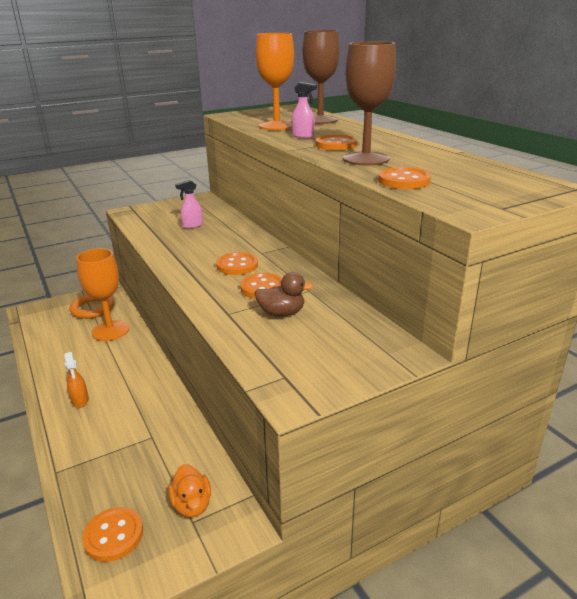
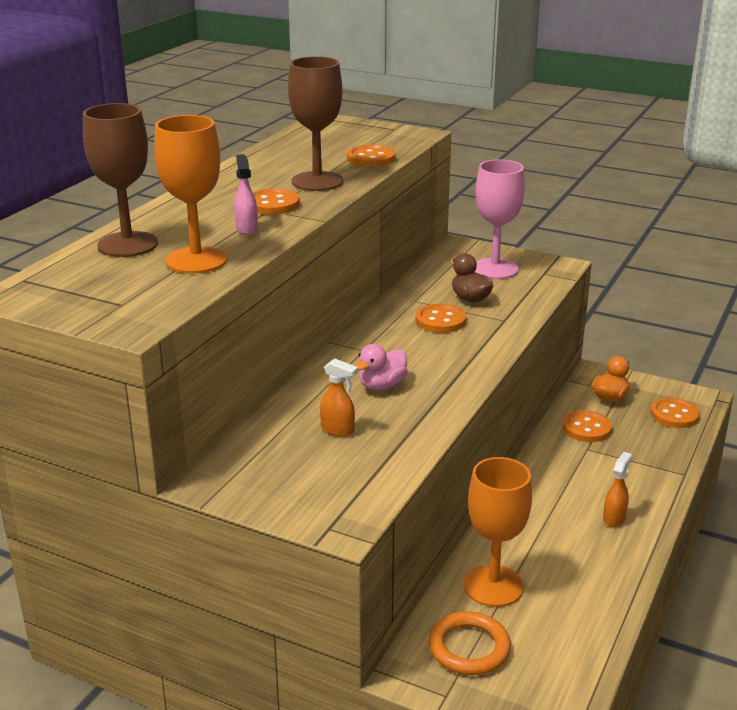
camera: 125 degrees left, 0 degrees up
pink spray bottle [175,180,203,229] -> orange spray bottle [320,358,358,437]
orange button [216,252,258,275] -> orange button moved to [563,410,612,442]
none -> pink duck [355,344,408,390]
none -> pink goblet [475,159,525,279]

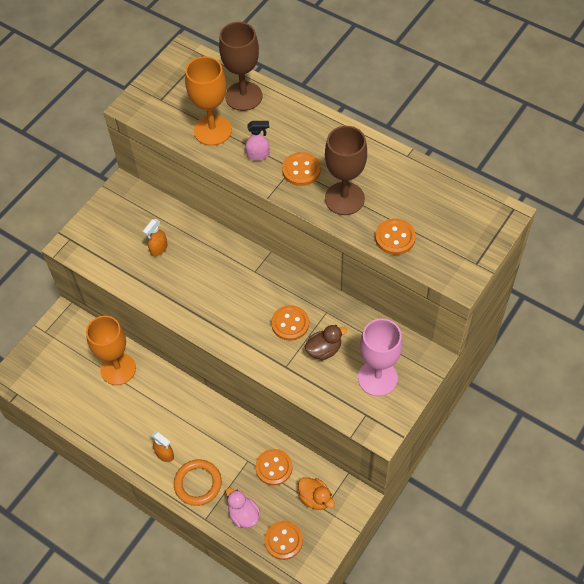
camera: 100 degrees right, 30 degrees up
pink duck [355,344,408,390] -> pink duck moved to [226,488,260,528]
orange ring [428,611,511,675] -> orange ring moved to [174,459,222,506]

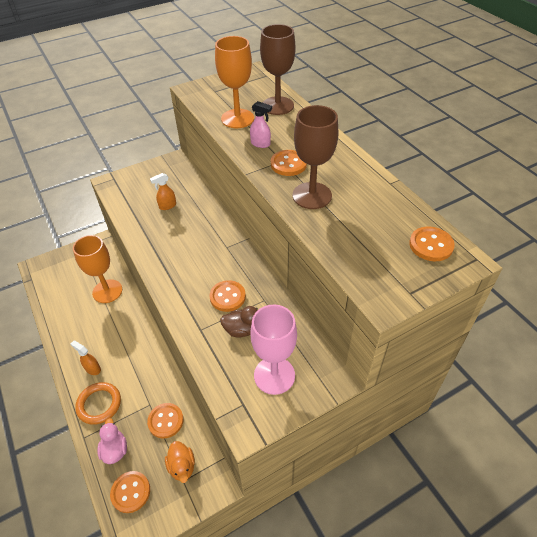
camera: 25 degrees right, 10 degrees down
orange spray bottle [152,431,174,462] -> orange spray bottle turned 150 degrees clockwise [71,341,101,375]
orange button [375,218,416,255] -> orange button moved to [409,227,455,261]

